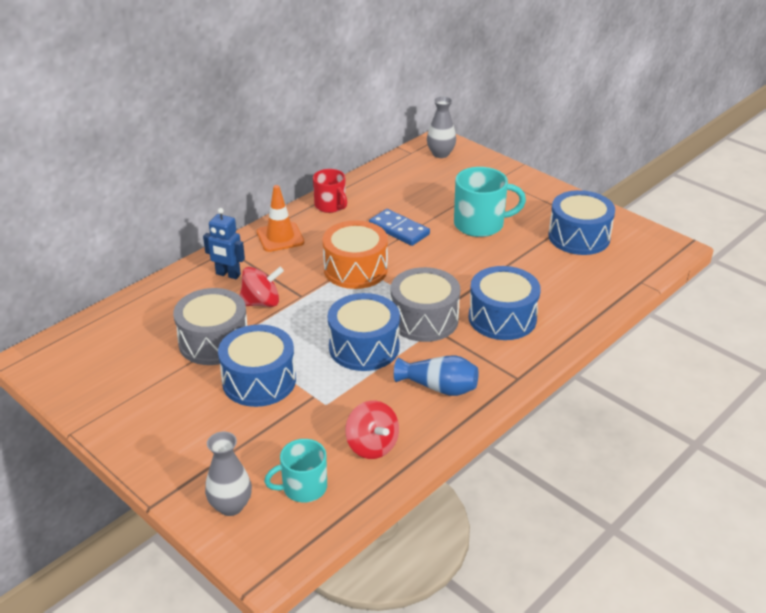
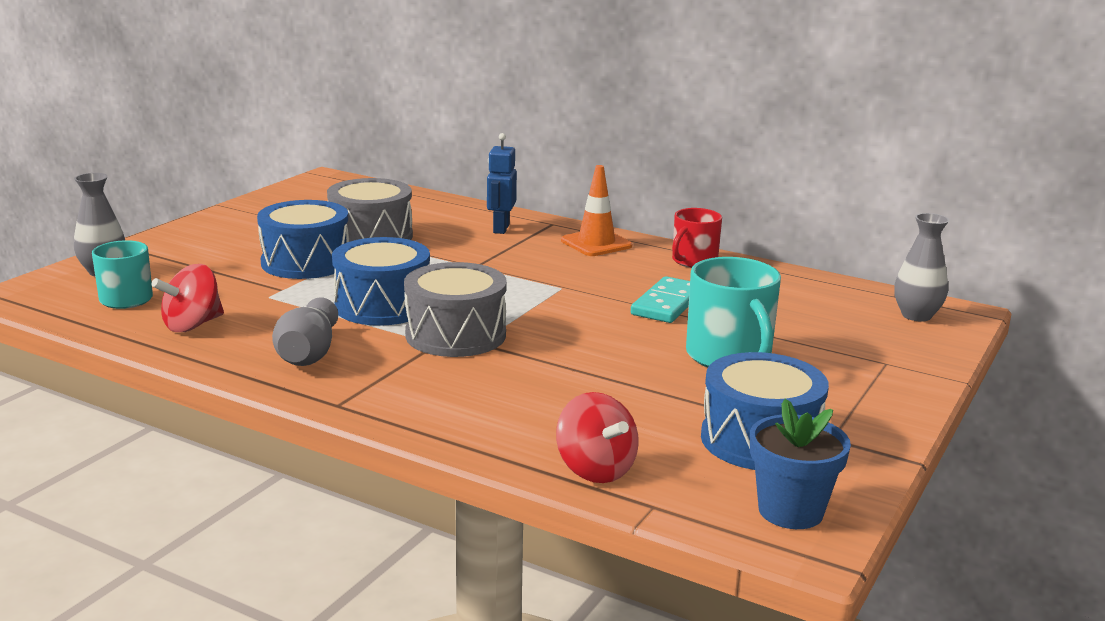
camera: 75 degrees right, 15 degrees down
red spinning top [240,267,284,307] -> red spinning top moved to [556,392,639,483]
orange drum [322,220,388,289] -> none
blue domino [369,209,430,246] -> turquoise domino [631,276,690,323]
blue vase [394,355,478,396] -> grey vase [272,297,338,366]
blue drum [468,266,541,340] -> none
none -> blue flower pot [750,399,851,529]

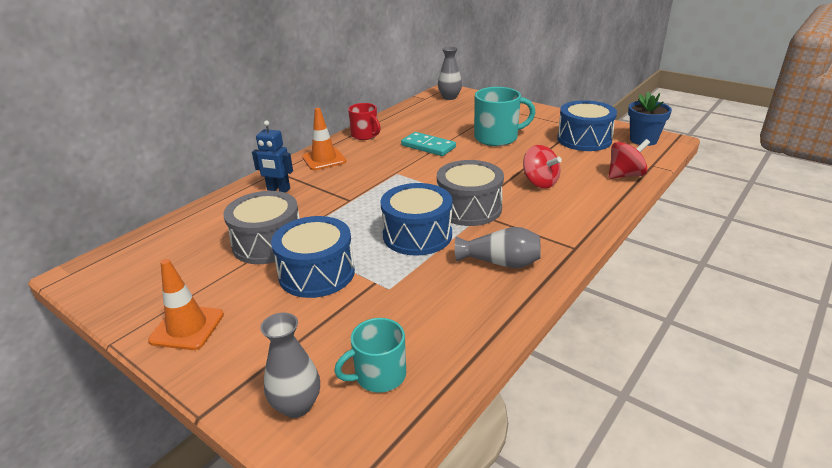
camera: 80 degrees left, 10 degrees up
red spinning top [151,264,224,332] -> red spinning top moved to [523,145,562,188]
none -> orange traffic cone [148,259,224,350]

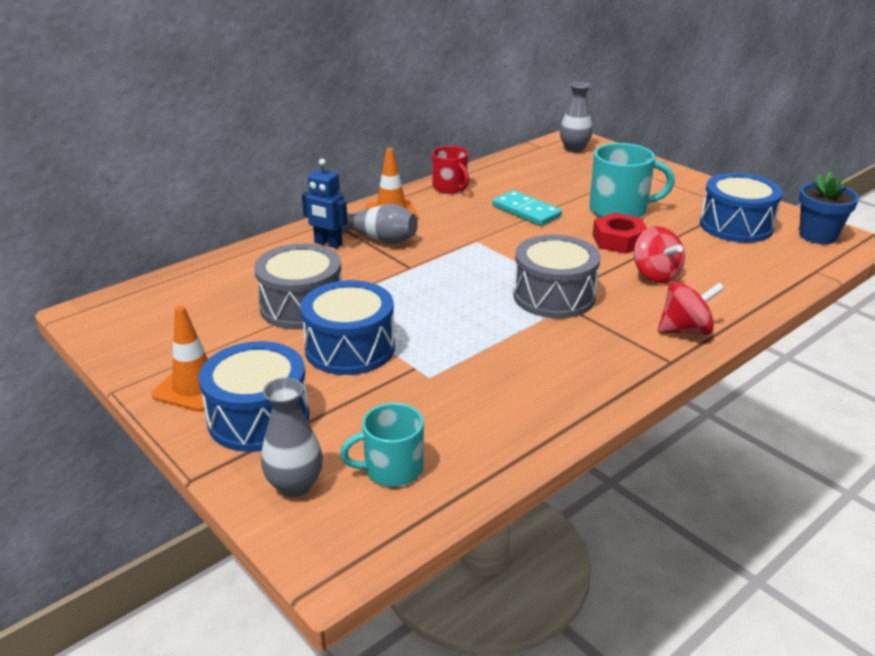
camera: 10 degrees right, 0 degrees up
blue drum [381,183,452,256] -> blue drum moved to [199,341,310,452]
grey vase [455,227,541,268] -> grey vase moved to [341,204,418,244]
red spinning top [609,139,650,179] -> red spinning top moved to [658,281,724,335]
none -> red nut [593,213,647,254]

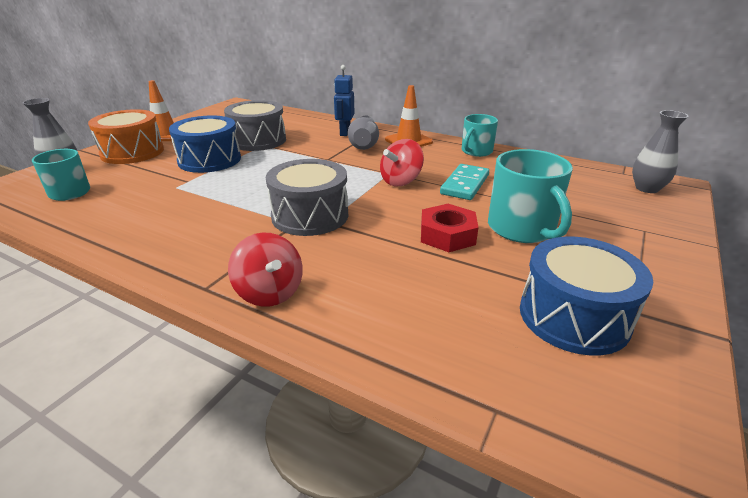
camera: 70 degrees right, 0 degrees up
blue drum [199,341,310,452] -> orange drum [88,109,164,164]
red mug [432,146,469,194] -> turquoise mug [461,114,498,157]
red spinning top [634,226,685,284] -> red spinning top moved to [380,139,424,186]
blue flower pot [799,171,859,244] -> none

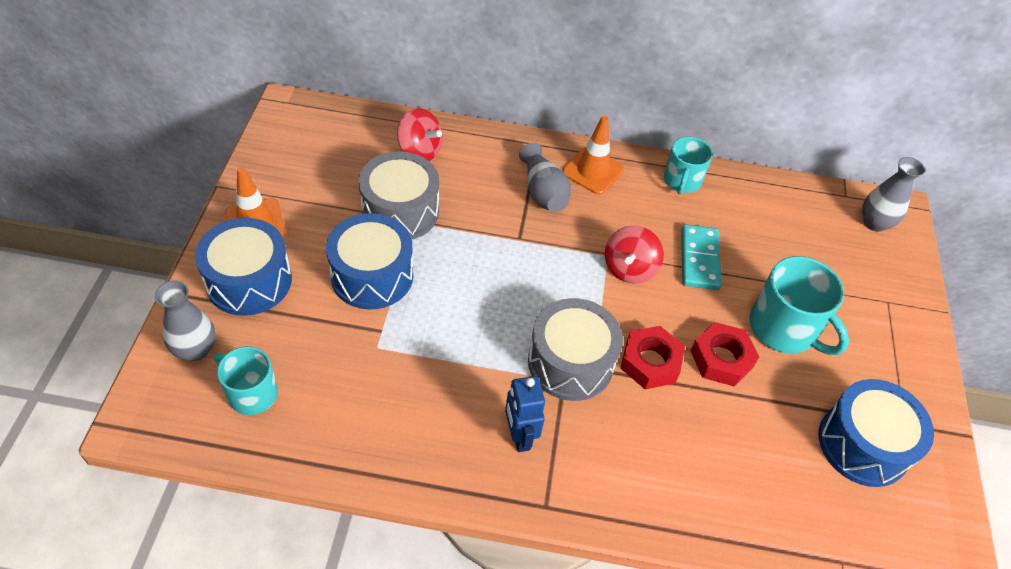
camera: 25 degrees left, 20 degrees up
orange drum [88,109,164,164] -> blue drum [195,218,292,316]
red spinning top [228,232,303,307] -> red spinning top moved to [397,108,443,161]
blue robot [334,65,354,136] -> blue robot moved to [505,376,545,452]
none -> red nut [620,326,685,389]

